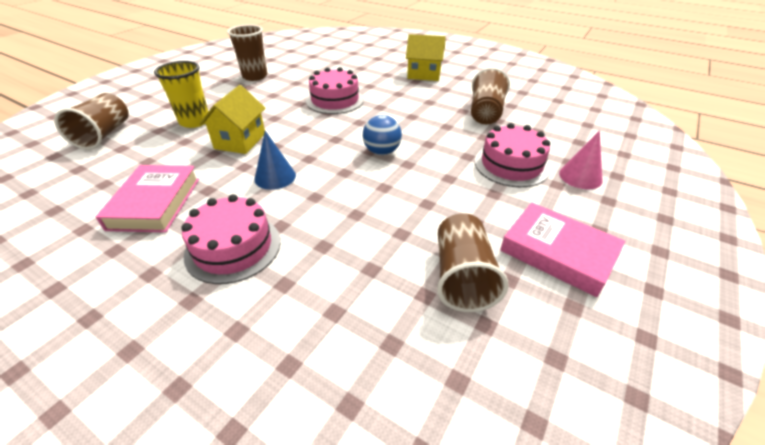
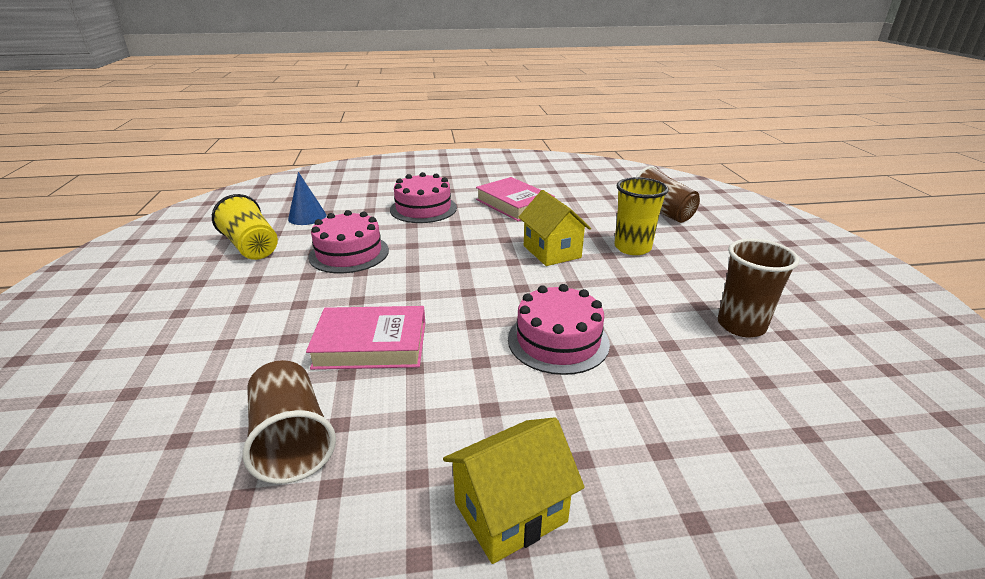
camera: 140 degrees right, 10 degrees down
blue cone [254,131,296,190] -> blue cone moved to [288,172,327,225]
blue ball [363,115,402,155] -> none
brown cup [437,213,509,312] -> yellow cup [212,194,278,260]
pink cake [475,123,550,187] -> pink cake moved to [308,210,389,273]
pink book [500,202,625,297] -> pink book moved to [306,306,425,370]
pink cone [559,130,603,189] -> none

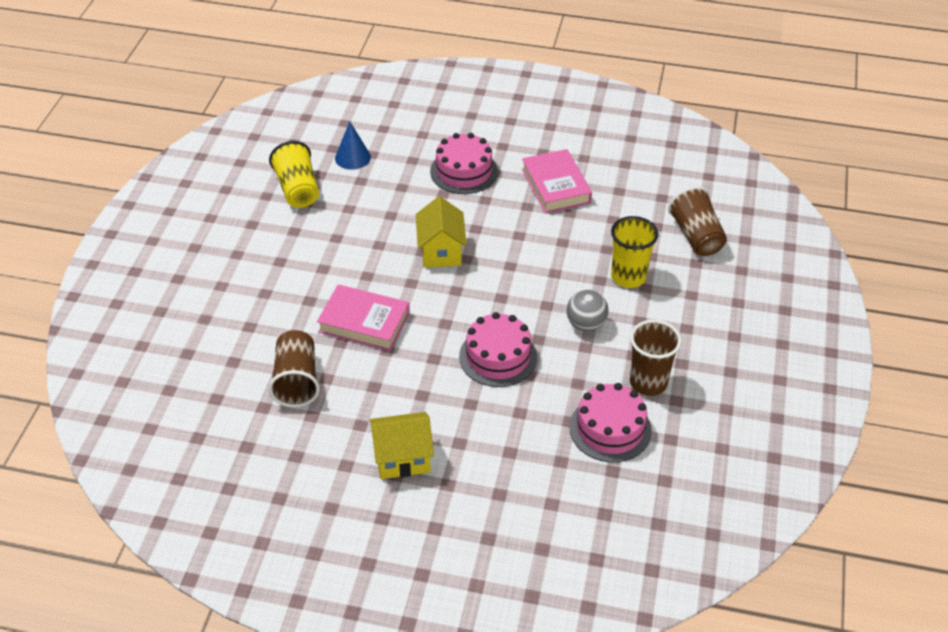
camera: 20 degrees right, 15 degrees up
pink cake [308,210,389,273] -> pink cake moved to [569,383,652,462]
yellow house [518,190,591,266] -> yellow house moved to [416,196,467,268]
none -> grey ball [566,290,608,332]

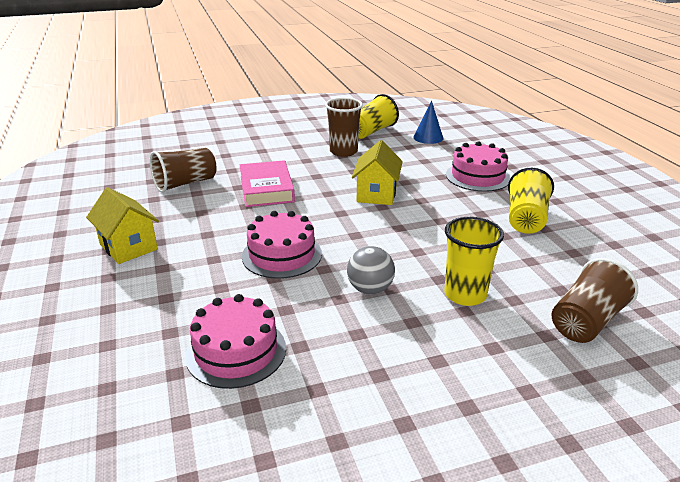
camera: 60 degrees right, 15 degrees down
yellow house [416,196,467,268] -> yellow house turned 45 degrees counterclockwise [352,140,403,205]
pink book [522,149,592,213] -> yellow cup [508,168,554,234]
brown cup [630,320,682,396] -> brown cup moved to [325,97,363,157]

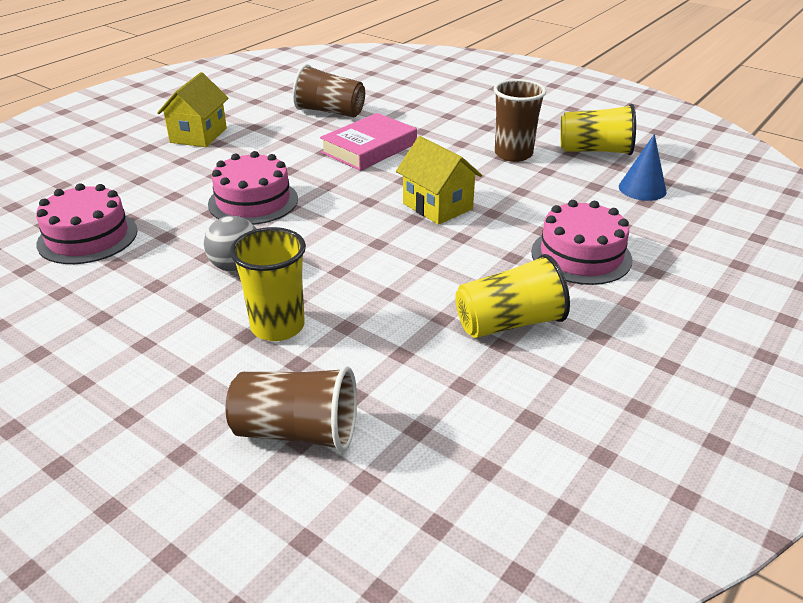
camera: 55 degrees right, 5 degrees up
yellow house [352,140,403,205] -> yellow house turned 75 degrees clockwise [396,136,482,225]

